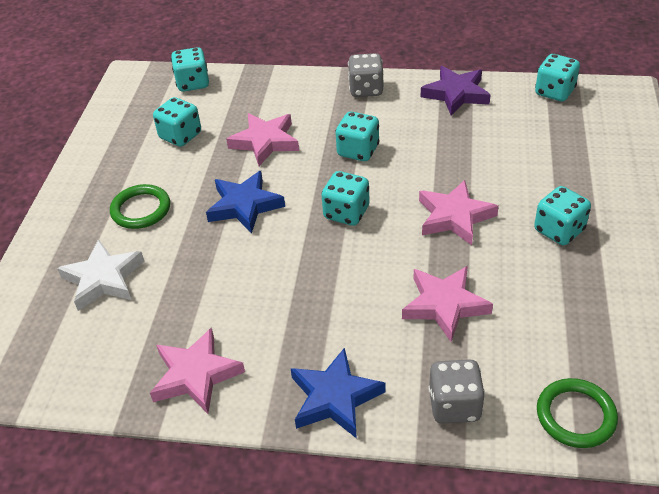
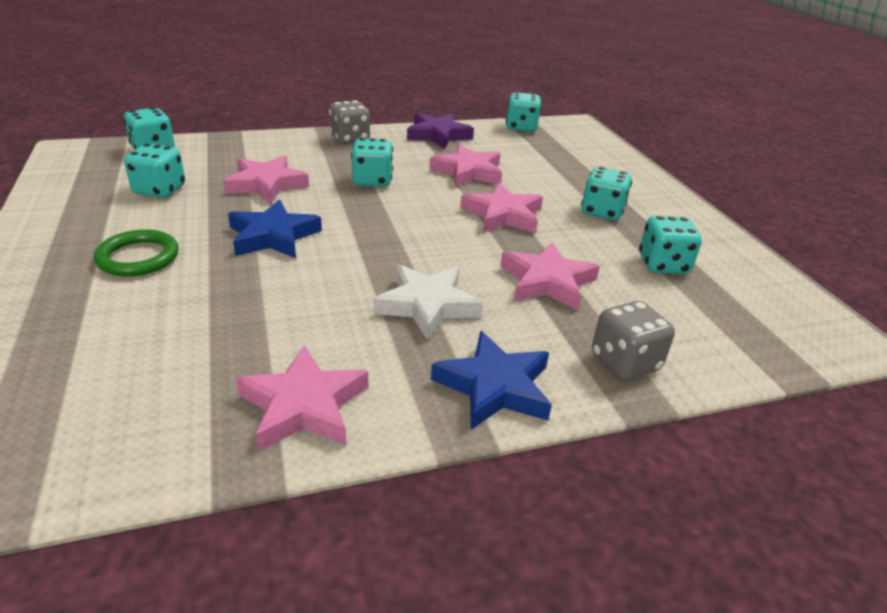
camera: 30 degrees left, 10 degrees down
white star [57,239,144,311] -> white star moved to [373,264,483,340]
turquoise dice [322,171,370,226] -> turquoise dice moved to [639,216,702,274]
green ring [537,378,618,448] -> none
none -> pink star [429,144,502,188]

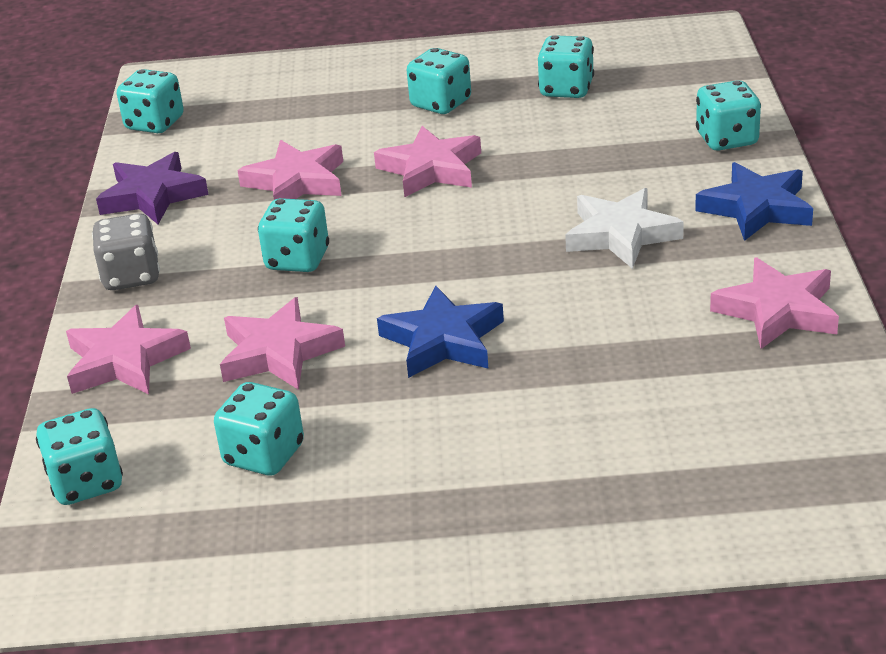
camera: 70 degrees left, 0 degrees up
green ring [94,229,179,276] -> none
pink star [500,242,600,310] -> pink star moved to [66,305,191,394]
grey dice [592,301,675,381] -> turquoise dice [696,80,761,151]

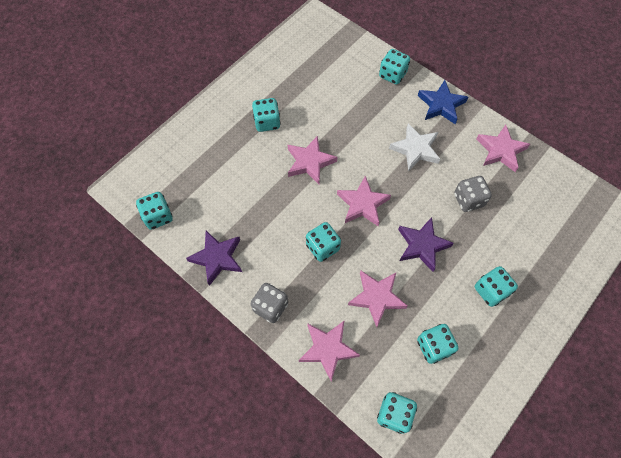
camera: 50 degrees left, 30 degrees up
pink star [237,140,343,200] -> pink star moved to [337,176,391,226]
blue star [377,286,504,378] -> purple star [398,217,454,272]
turquoise dice [538,35,594,98] -> turquoise dice moved to [475,266,518,307]
none -> grey dice [454,176,492,212]

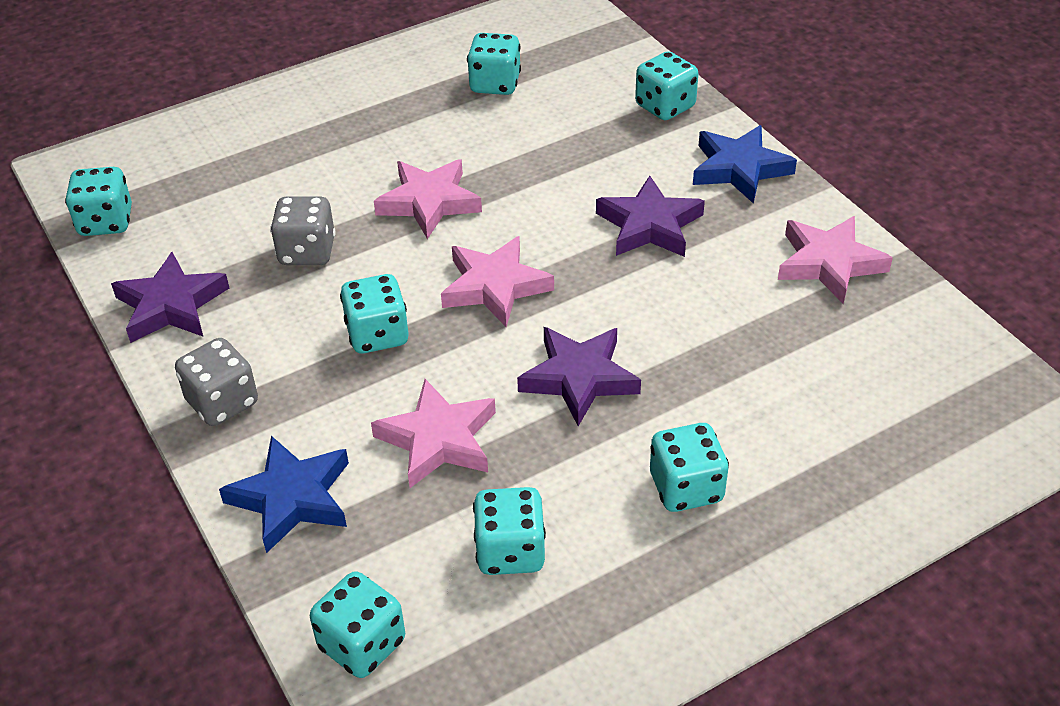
camera: 20 degrees right, 20 degrees down
turquoise dice [252,98,281,132] -> turquoise dice moved to [467,33,521,95]
pink star [299,320,360,382] -> blue star [219,436,349,553]
white star [389,123,440,171] -> purple star [596,176,705,257]
grey dice [454,176,492,212] -> grey dice moved to [270,197,336,265]

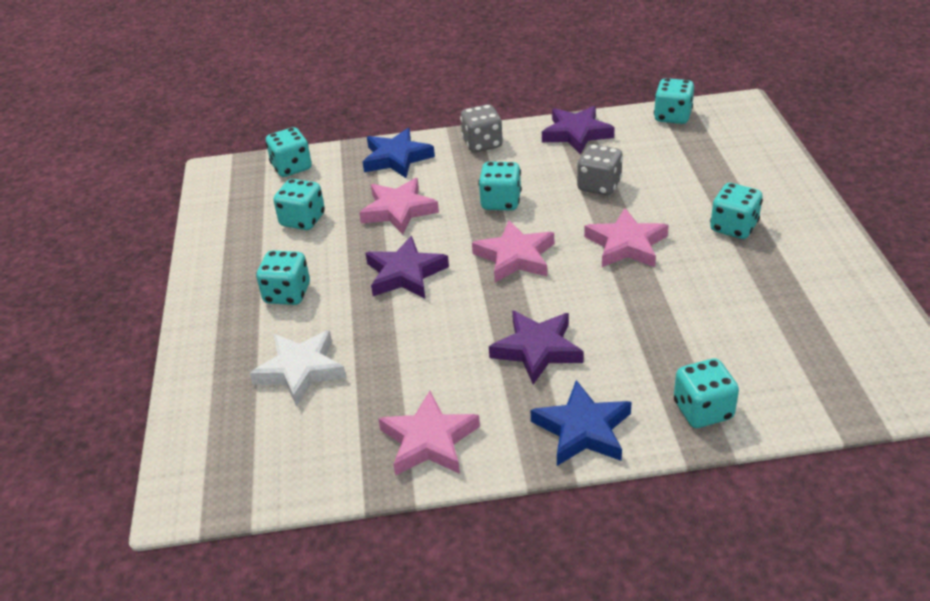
camera: 115 degrees right, 5 degrees down
turquoise dice [467,33,521,95] -> turquoise dice moved to [710,183,763,239]
none -> white star [249,330,346,406]

